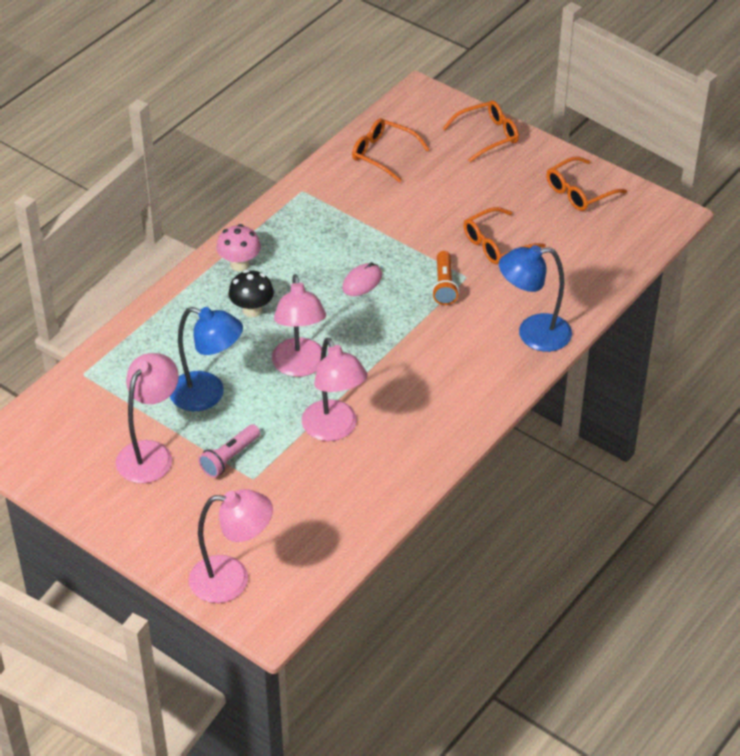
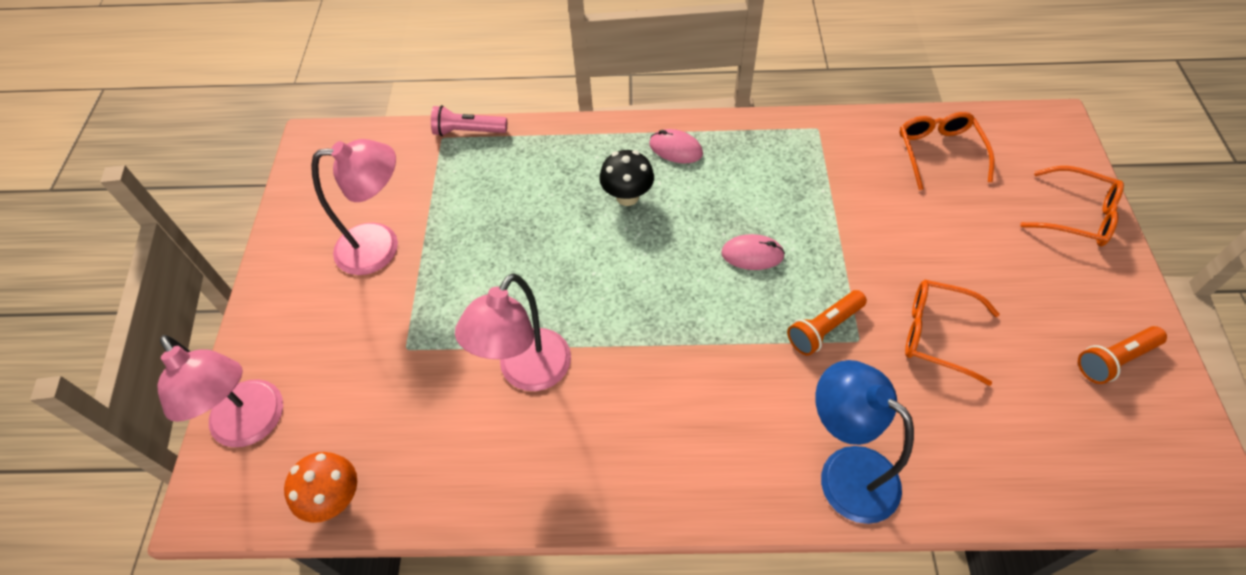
camera: 55 degrees right, 10 degrees up
blue lamp [170,307,243,411] -> none
pink flashlight [198,424,260,478] -> pink flashlight moved to [431,105,507,136]
pink mushroom [217,224,261,271] -> pink mouse [649,129,703,163]
pink lamp [272,274,326,377] -> none
orange glasses [546,156,627,211] -> orange flashlight [1078,326,1167,384]
none -> orange mushroom [284,452,357,523]

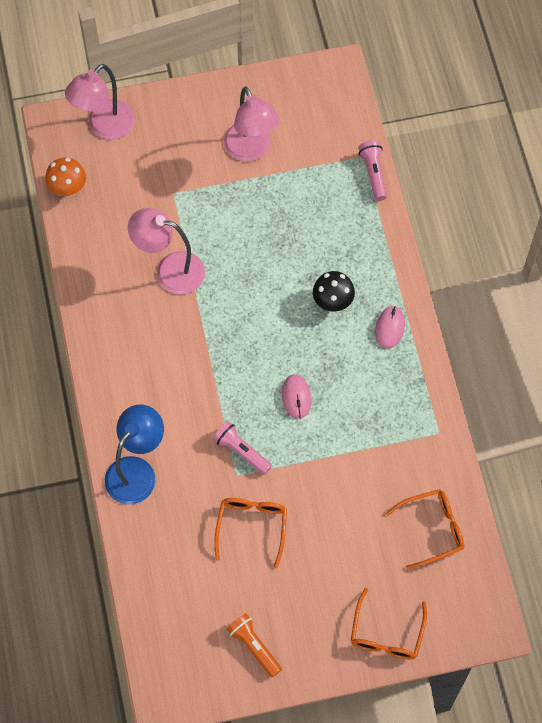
camera: 75 degrees right, 10 degrees up
orange flashlight [787,290,867,356] -> pink flashlight [213,421,272,475]

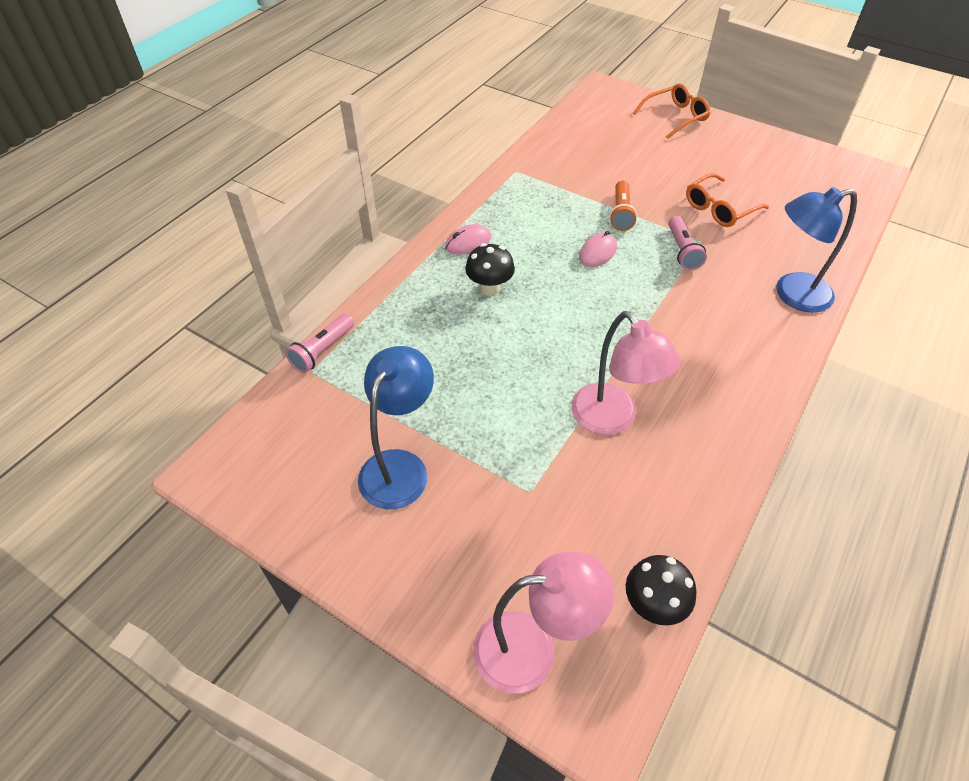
camera: 135 degrees left, 15 degrees down
orange mushroom [45,157,86,197] -> black mushroom [626,555,697,625]
pink lamp [224,87,279,162] -> blue lamp [358,346,434,509]
orange flashlight [227,613,282,677] -> orange flashlight moved to [609,181,637,231]
orange glasses [386,489,464,570] -> none

